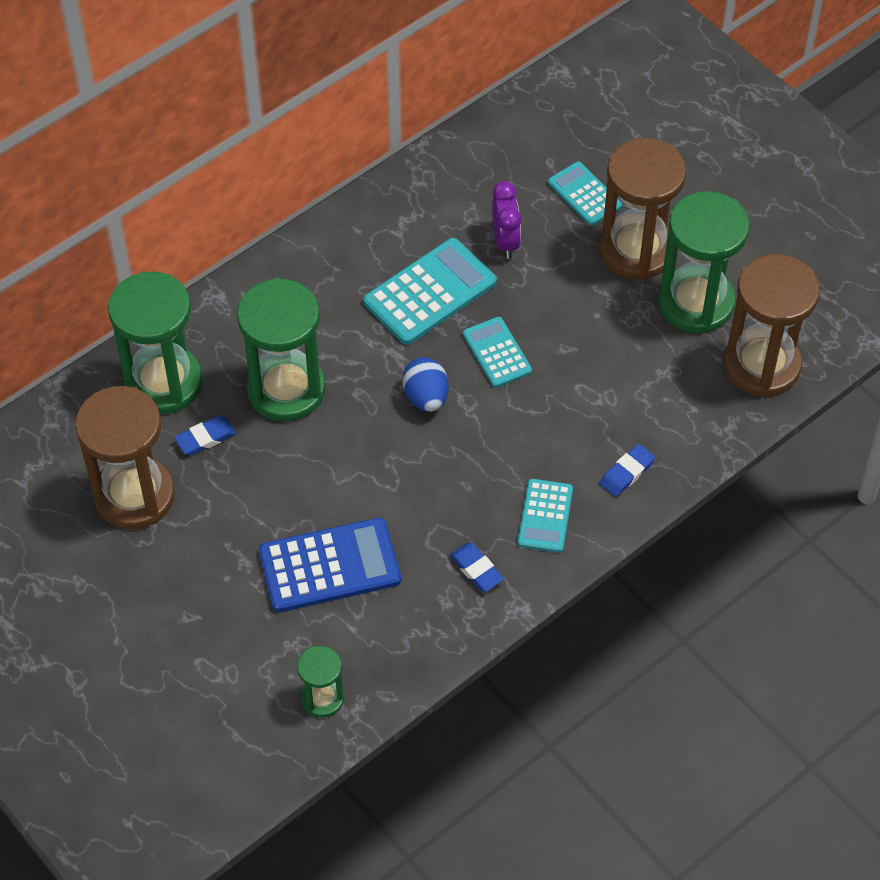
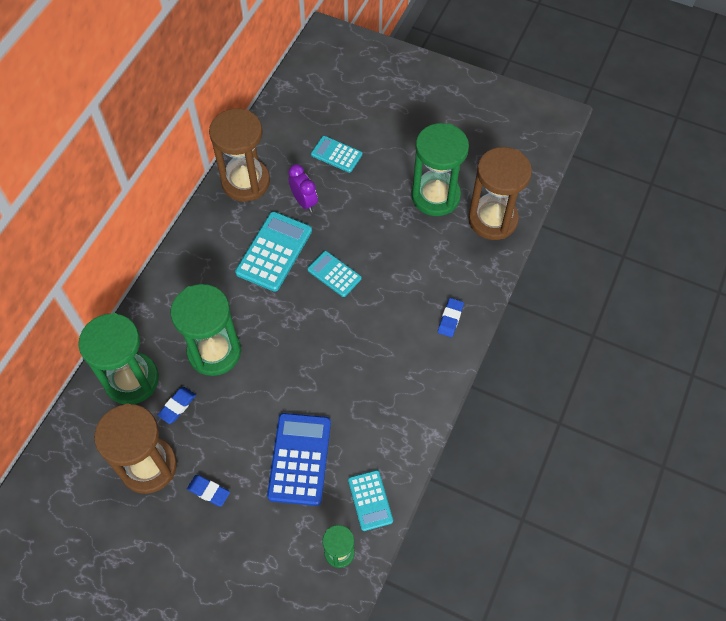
camera: 25 degrees left, 5 degrees up
blue calculator [259,518,401,612] -> blue calculator turned 45 degrees counterclockwise [267,413,331,506]
blue egg [402,357,449,412] -> none
blue eraser [450,542,504,592] -> blue eraser moved to [187,475,230,507]
turquoise calculator [518,479,573,553] -> turquoise calculator moved to [348,470,393,531]
brown hourglass [600,138,686,280] -> brown hourglass moved to [209,108,270,202]

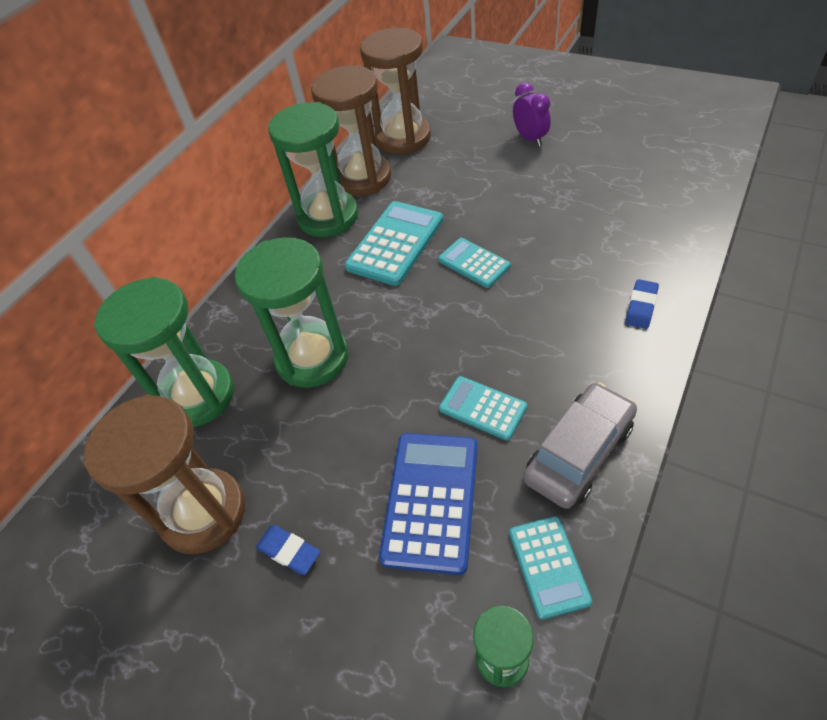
camera: 10 degrees right, 10 degrees down
blue eraser [157,387,196,424] -> none
purple clock [289,164,318,212] -> purple clock moved to [513,82,551,147]
turquoise calculator [311,136,362,173] -> turquoise calculator moved to [439,376,527,441]
green hourglass [412,123,469,216] -> green hourglass moved to [268,102,358,237]
brown hourglass [468,147,532,240] -> brown hourglass moved to [360,28,431,154]
none -> grey car [523,382,637,509]

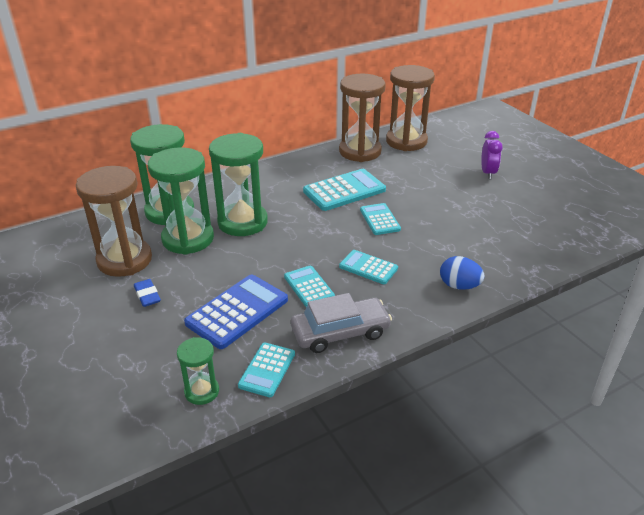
camera: 25 degrees right, 15 degrees down
green hourglass [268,102,358,237] -> green hourglass moved to [148,147,214,255]
blue eraser [625,279,659,329] -> blue egg [440,256,485,290]
none -> turquoise calculator [339,250,398,284]

